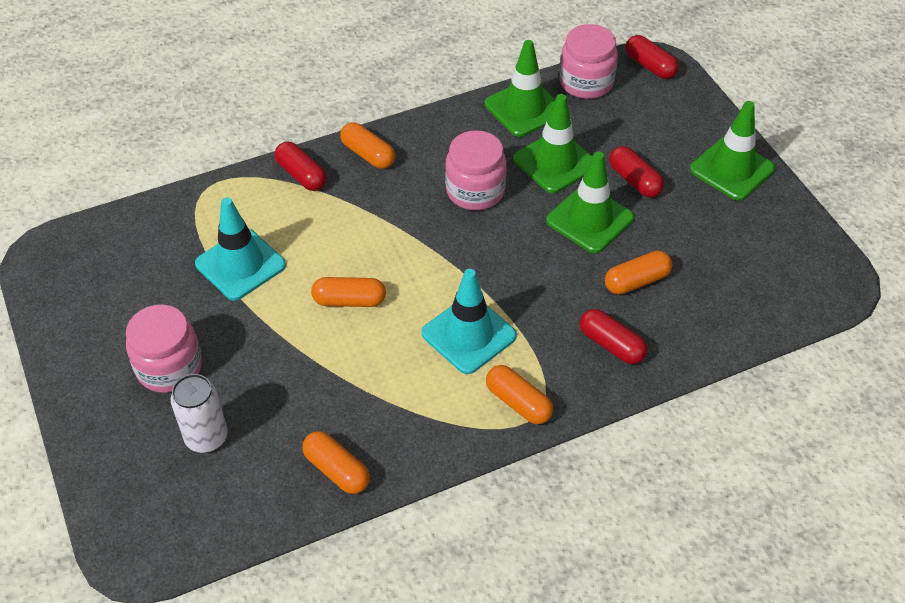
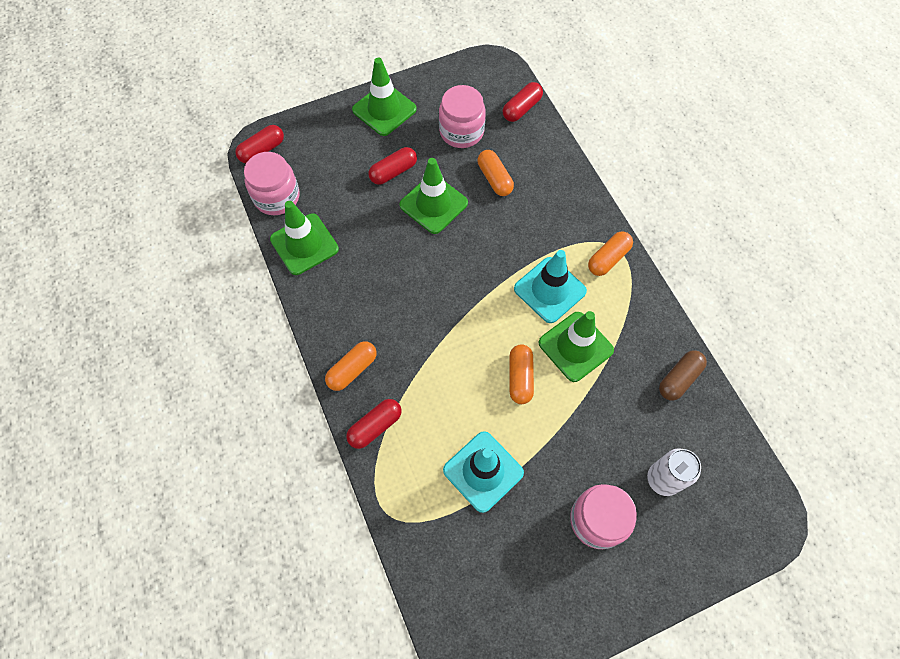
camera: 90 degrees left, 15 degrees up
orange capsule [302,431,370,494] -> brown capsule [659,350,707,400]
pink jar [445,130,507,210] -> pink jar moved to [439,85,486,148]
green traffic cone [513,94,593,193] -> green traffic cone moved to [539,311,614,382]
red capsule [580,309,648,364] -> red capsule moved to [503,82,543,122]

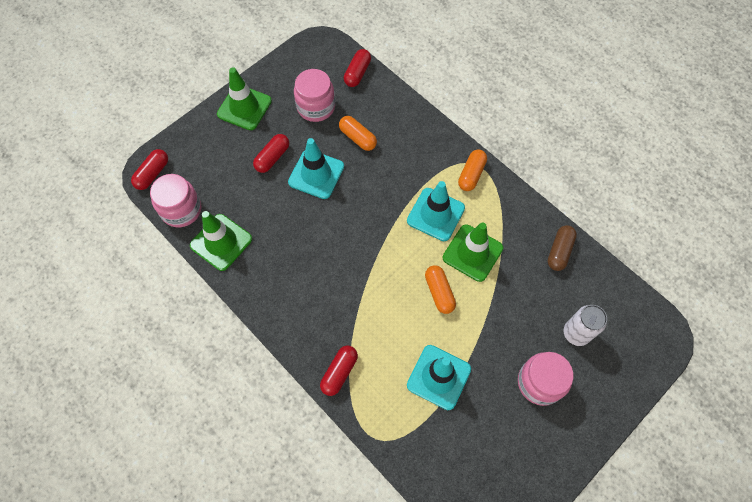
camera: 20 degrees left, 0 degrees up
orange capsule [325,341,377,391] -> none
green traffic cone [399,158,468,234] -> turquoise traffic cone [288,138,344,199]

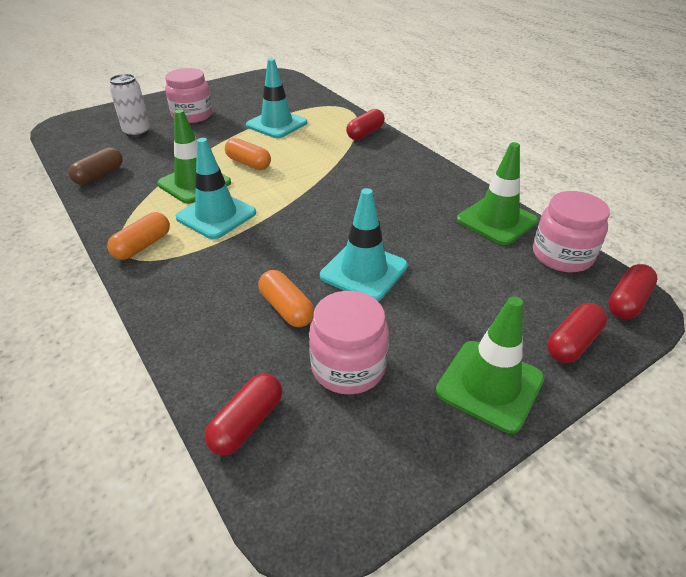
camera: 170 degrees left, 25 degrees down
red capsule [253,134,289,173] -> red capsule moved to [547,303,607,363]
orange capsule [425,265,456,314] -> orange capsule turned 45 degrees counterclockwise [225,138,271,170]

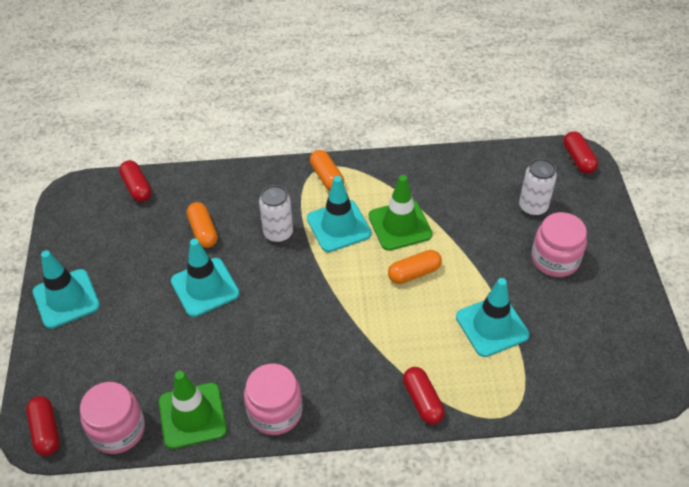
camera: 120 degrees right, 10 degrees up
brown capsule [68,147,123,185] -> none
orange capsule [258,270,314,327] -> orange capsule turned 75 degrees clockwise [187,202,218,248]
pink jar [309,291,389,394] -> pink jar moved to [244,364,303,435]
green traffic cone [436,296,544,434] -> turquoise traffic cone [33,250,100,329]
red capsule [547,303,607,363] -> red capsule moved to [563,131,598,174]
none -> white can [259,185,293,243]

